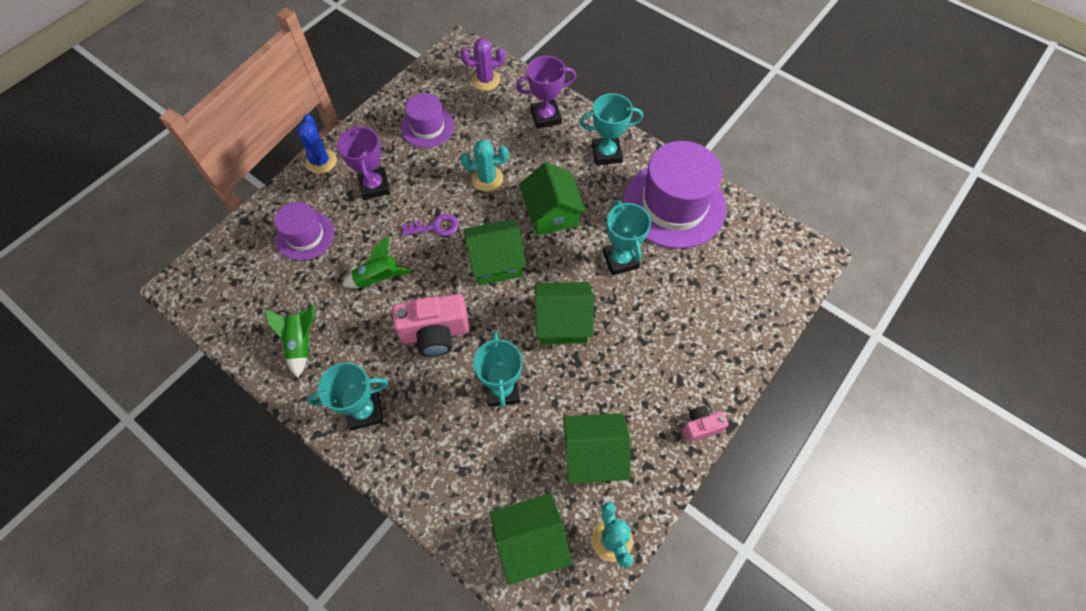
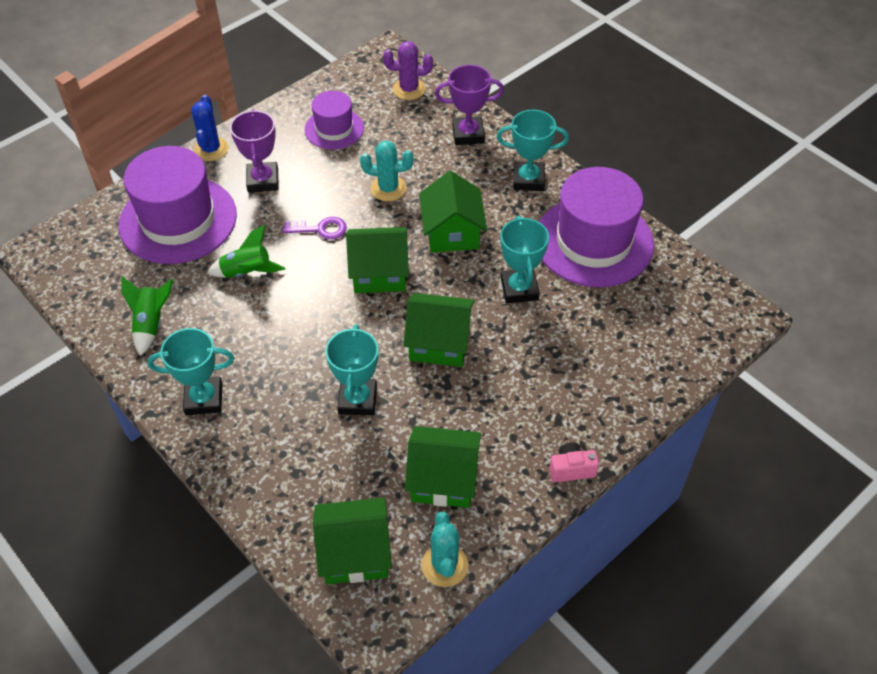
camera: 10 degrees right, 10 degrees down
purple hat [275,202,334,261] -> purple hat [119,146,237,264], size x1.83
pink camera [392,294,470,357] -> none

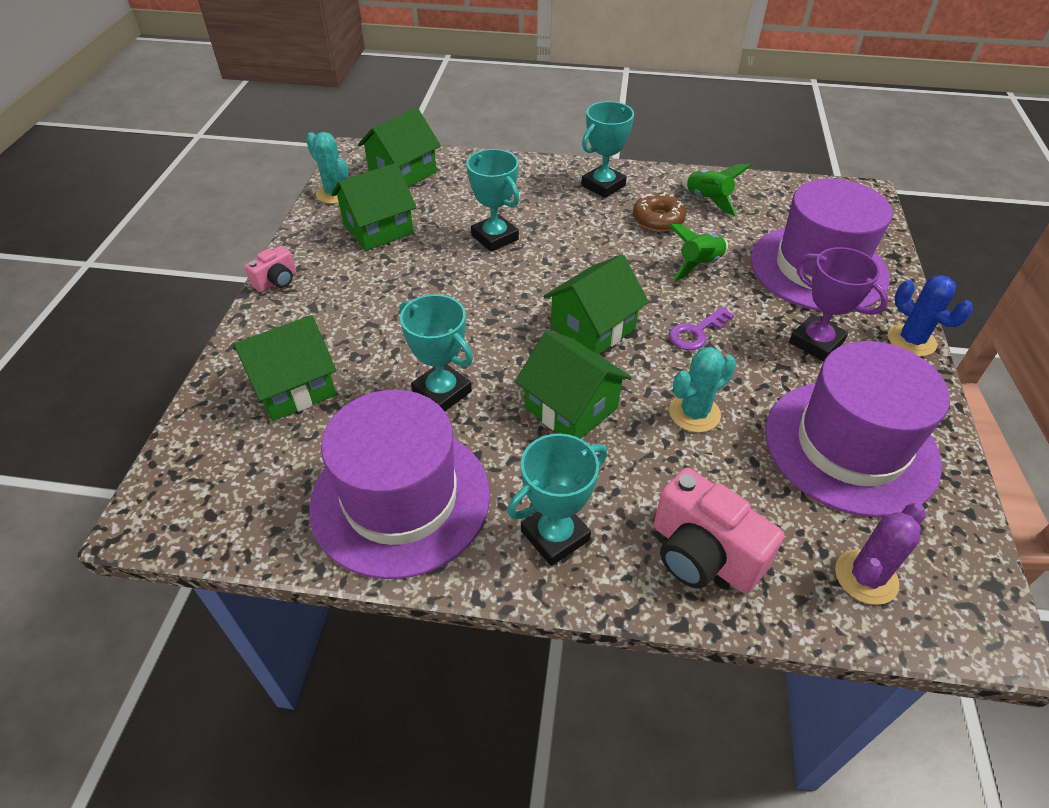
camera: 140 degrees right, 5 degrees down
purple hat [305,91,364,150] -> purple hat [765,341,950,517], size x1.83
green house [403,293,475,367] -> green house moved to [233,315,336,421]
purple trophy [435,65,504,145] -> pink camera [654,468,784,593]
none -> brown donut [633,193,686,232]

